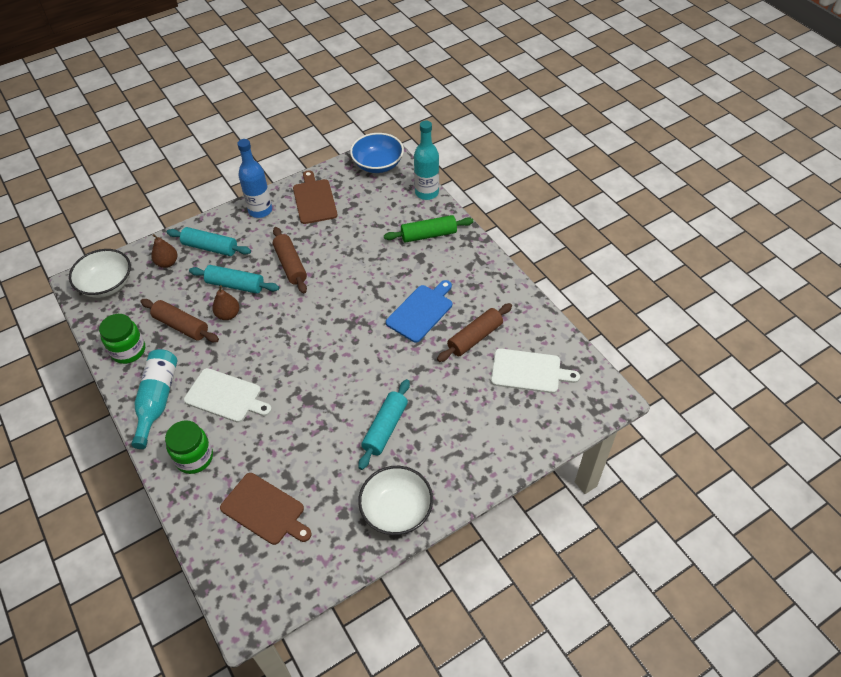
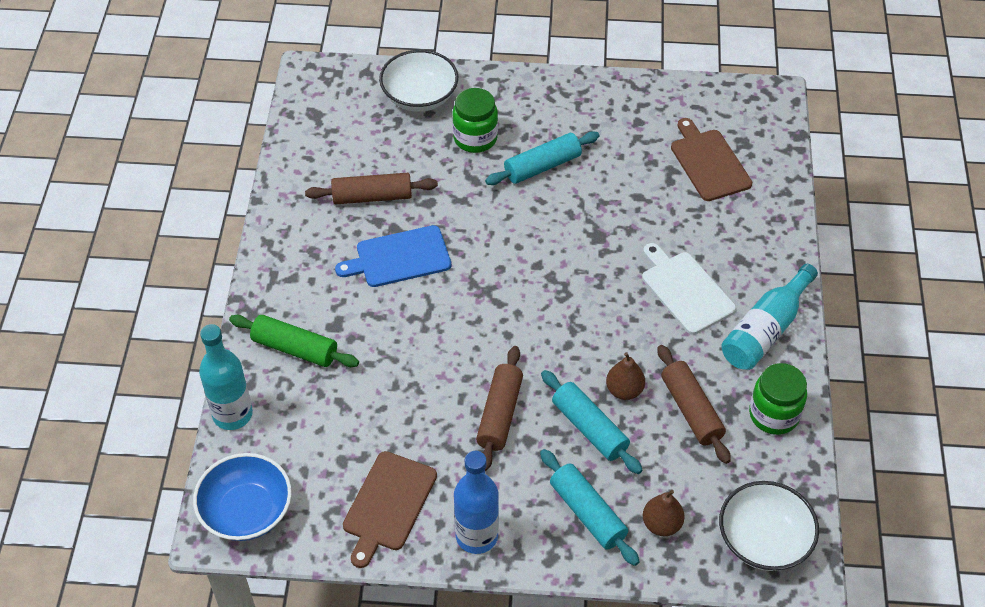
camera: 145 degrees left, 0 degrees up
green jar [165,421,213,474] -> green jar moved to [452,88,498,153]
white bowl [358,466,433,535] -> white bowl moved to [379,50,458,112]
white cutting board [491,348,580,393] -> none

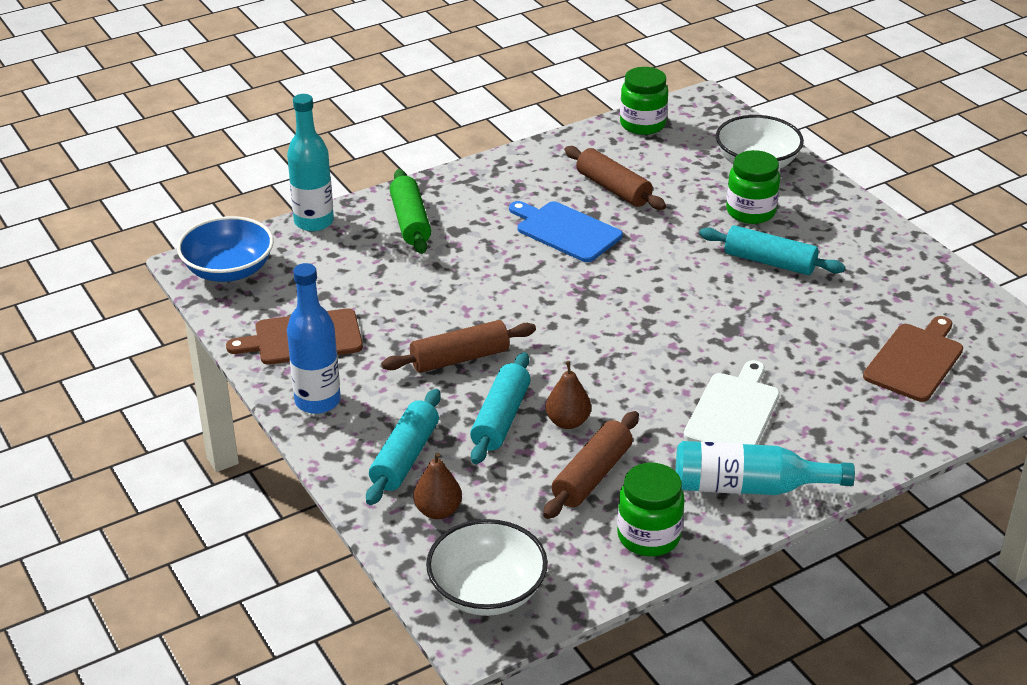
camera: 55 degrees right, 15 degrees down
none -> green jar [620,67,668,135]

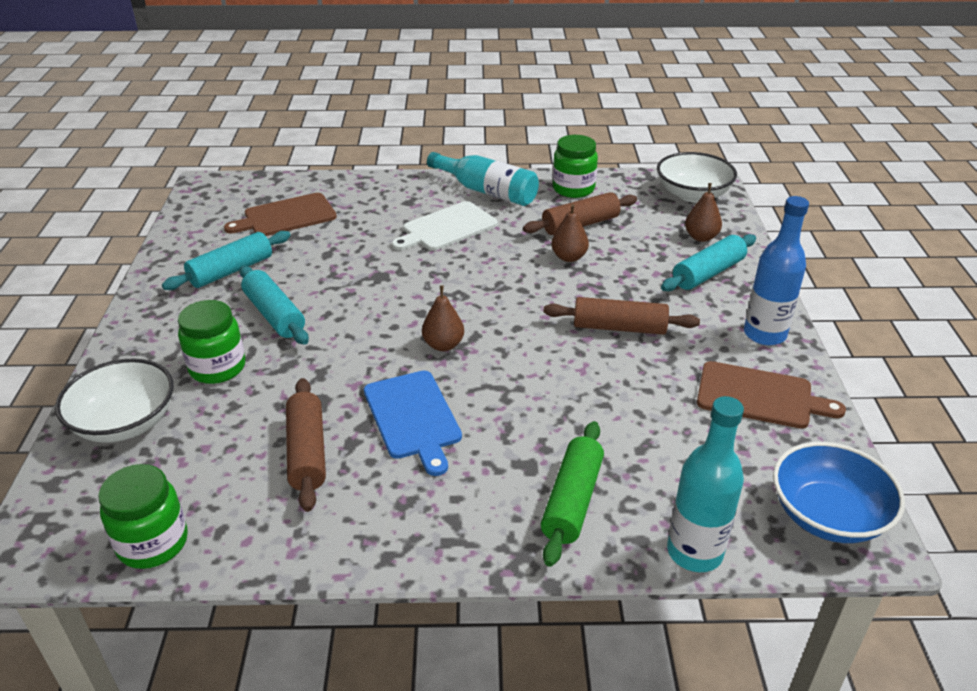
camera: 150 degrees left, 0 degrees up
turquoise rolling pin [470,352,531,464] -> turquoise rolling pin moved to [162,231,291,290]
none -> brown pear [422,285,464,351]

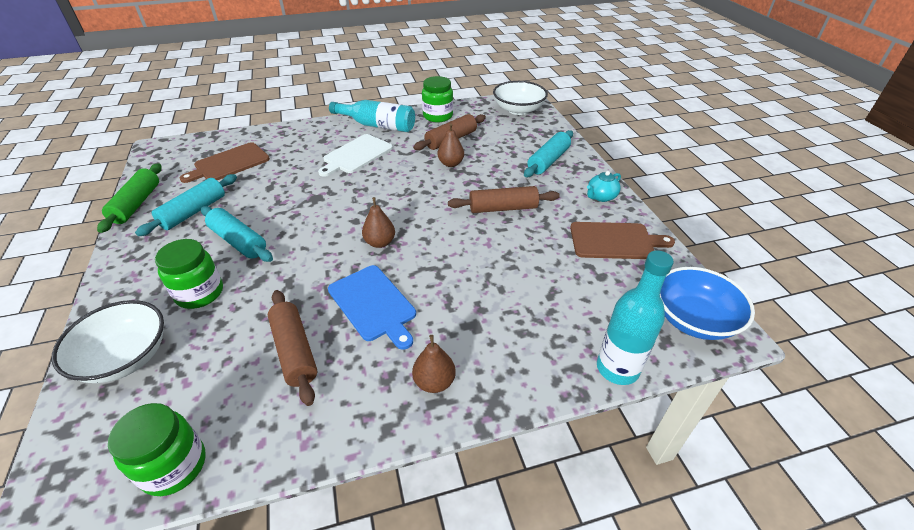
camera: 15 degrees left, 5 degrees up
green rolling pin [541,421,604,567] -> green rolling pin moved to [97,163,162,233]
brown pear [685,183,722,242] -> brown pear moved to [412,335,456,393]
blue bottle [744,196,809,345] -> turquoise teapot [587,171,621,202]

